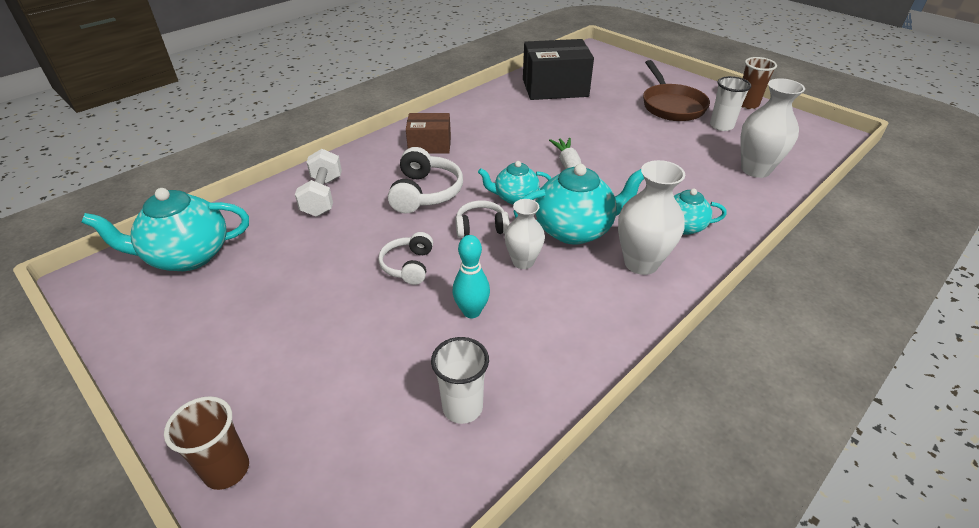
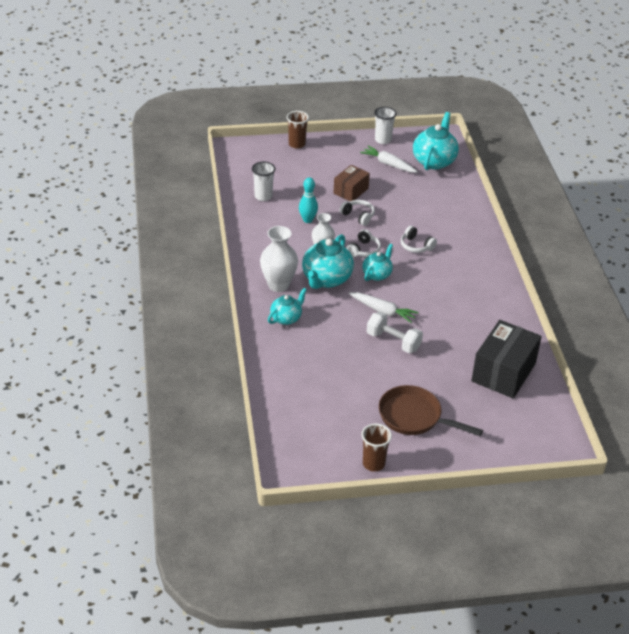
camera: 125 degrees right, 0 degrees up
white dumbbell [295,149,342,217] -> white dumbbell moved to [367,312,423,353]
white headphones [388,147,463,213] -> white headphones [401,226,437,253], size x0.64
brown box [406,113,451,154] -> brown box moved to [333,165,370,201]
white cup [710,76,751,131] -> white cup moved to [374,107,397,144]
white vase [740,78,805,178] -> none
none -> white carrot [360,146,418,173]

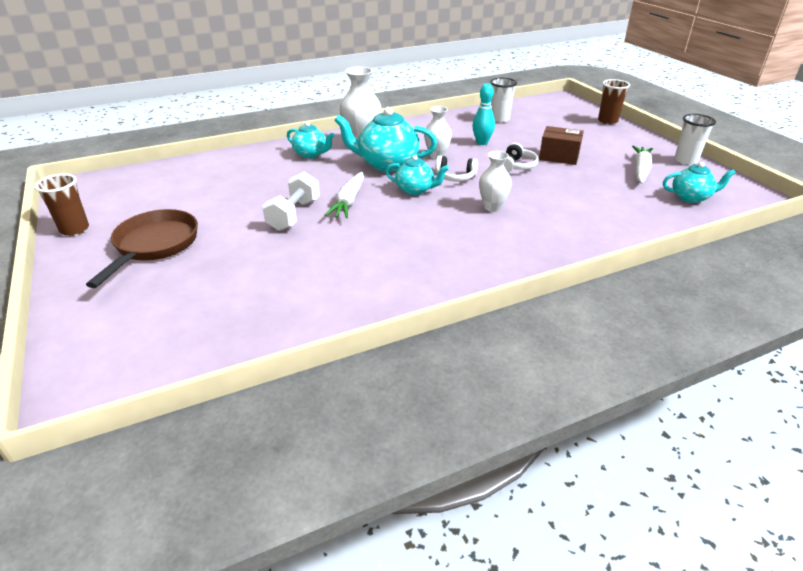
camera: 75 degrees right, 5 degrees down
white headphones [401,226,437,253] -> white vase [479,151,512,212]
turquoise teapot [413,112,459,170] -> turquoise teapot [663,162,736,203], size x0.59
black box [471,320,542,398] -> none

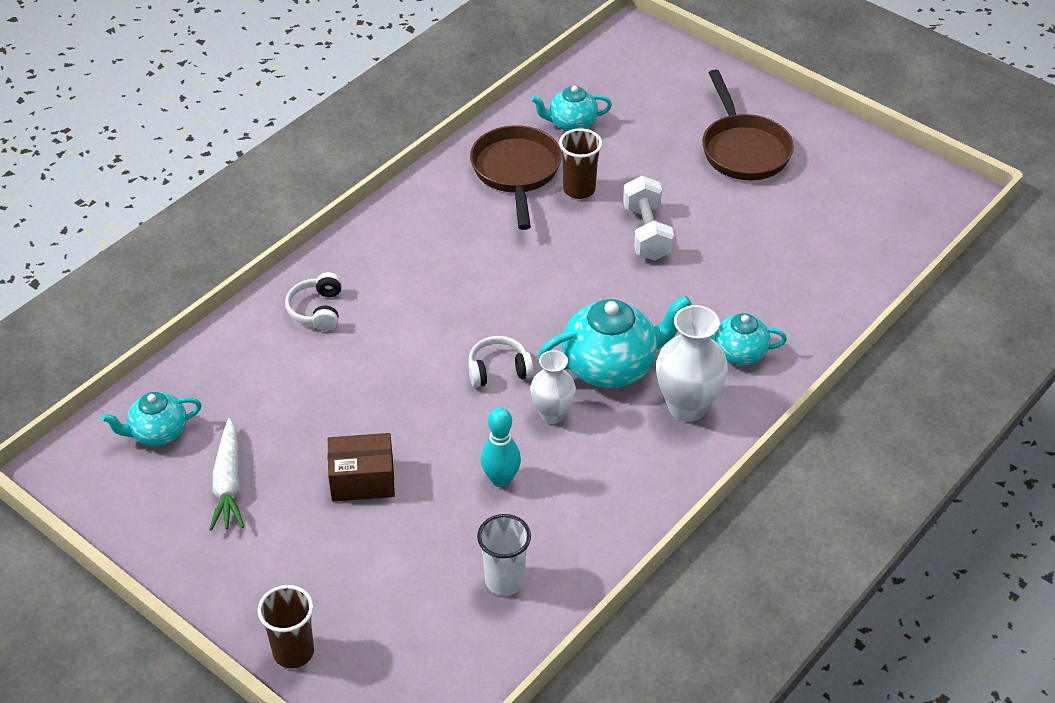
camera: 155 degrees right, 10 degrees up
brown cup [34,174,89,236] -> brown cup moved to [559,128,602,199]
white carrot [325,172,364,218] -> none
turquoise teapot [385,155,449,195] -> turquoise teapot moved to [531,86,612,131]
white vase [479,151,512,212] -> none
white headphones [504,143,539,172] -> white headphones moved to [285,272,342,331]
white cup [674,114,716,165] -> none
none -> brown pan [470,125,562,230]

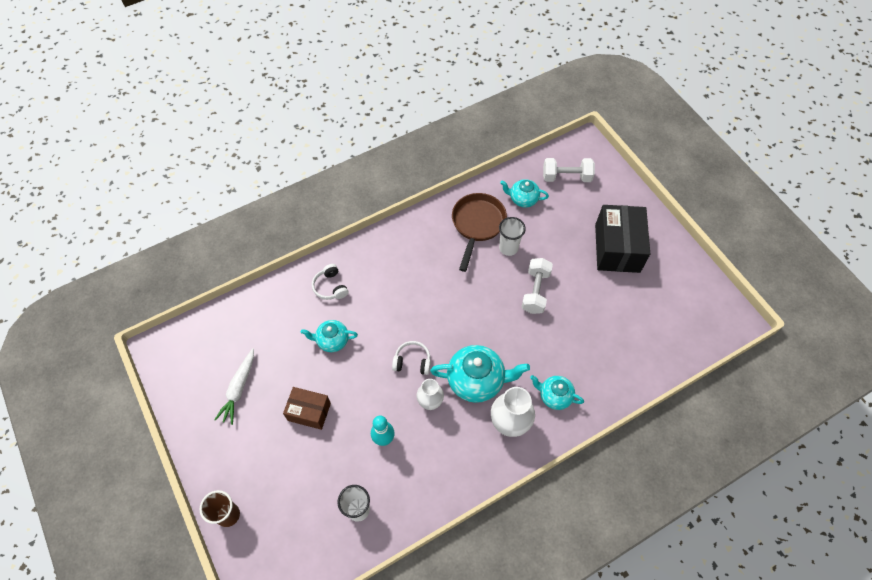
camera: 20 degrees right, 15 degrees up
turquoise teapot [102,392,201,446] -> turquoise teapot moved to [301,320,358,352]
white headphones [285,272,342,331] -> white headphones turned 45 degrees counterclockwise [312,264,348,300]
brown cup [559,128,602,199] -> white cup [499,217,526,256]
brown pan [702,69,794,180] -> black box [595,205,650,273]
none -> white dumbbell [543,158,595,182]

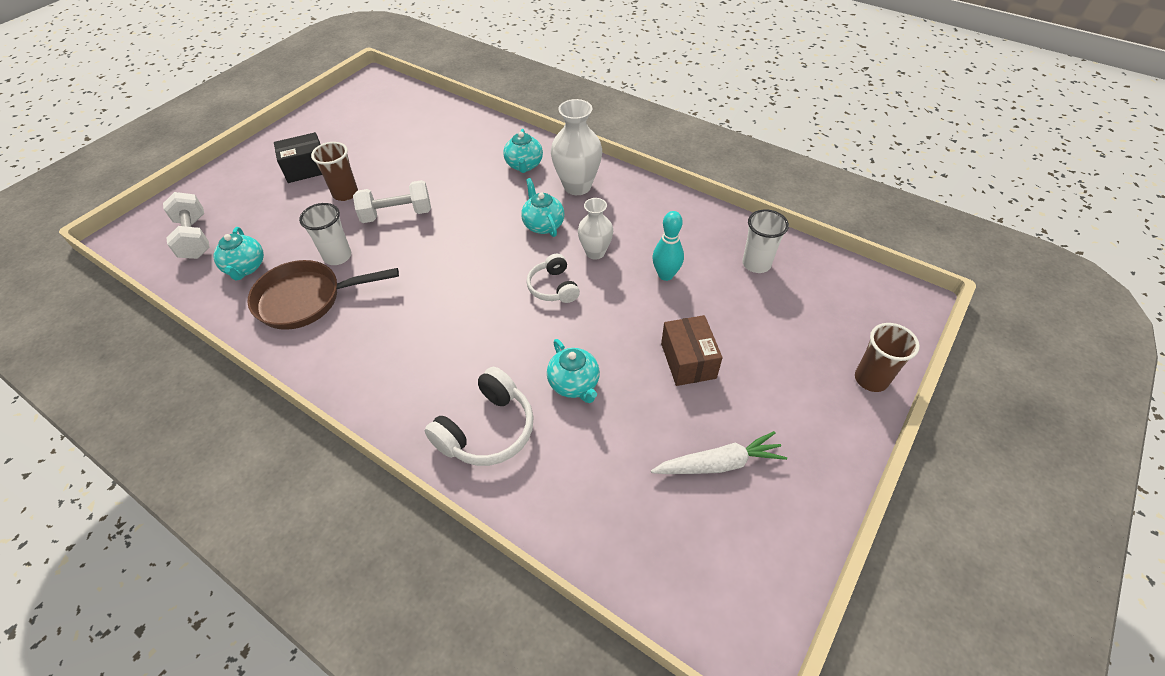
camera: 115 degrees left, 10 degrees down
white headphones [312,264,348,300] -> white headphones [425,367,534,466], size x1.56
turquoise teapot [430,345,530,403] -> turquoise teapot [521,178,565,237], size x0.59
black box [595,205,650,273] -> black box [274,132,322,183], size x0.59
none -> brown cup [311,142,358,201]

